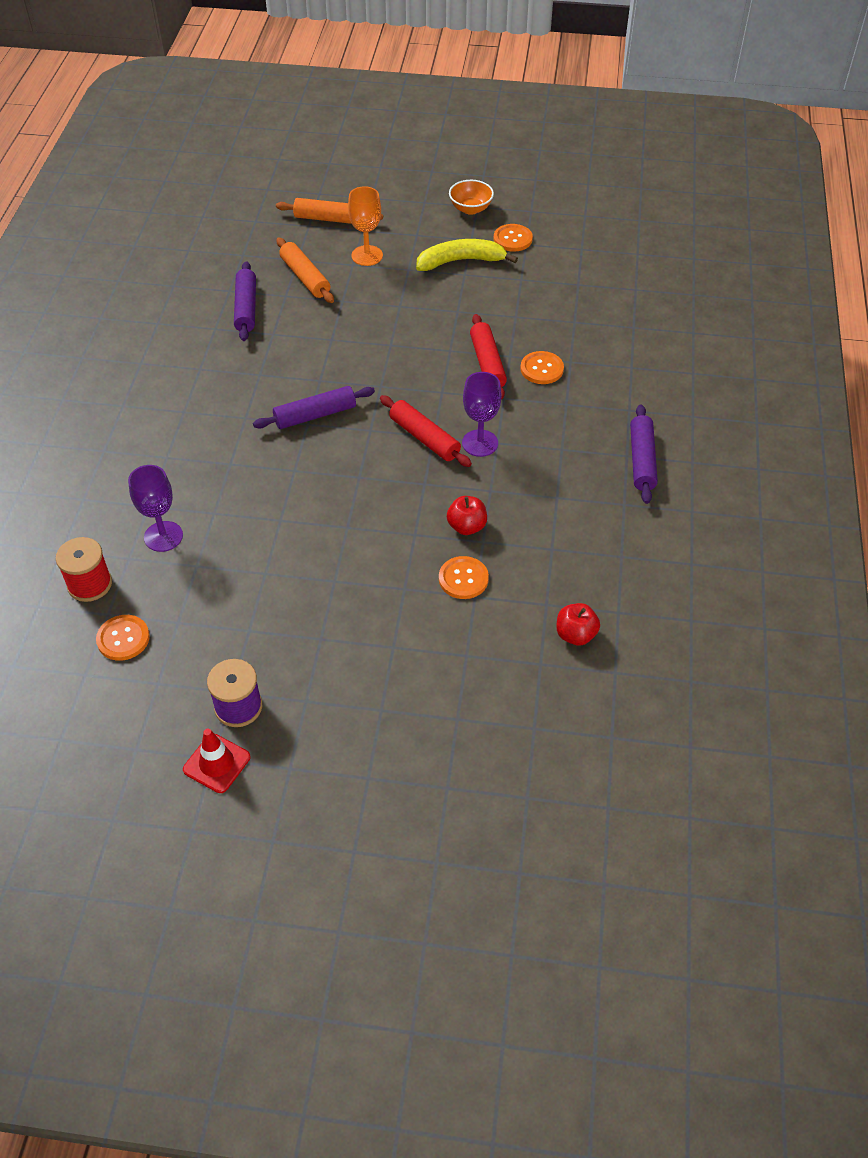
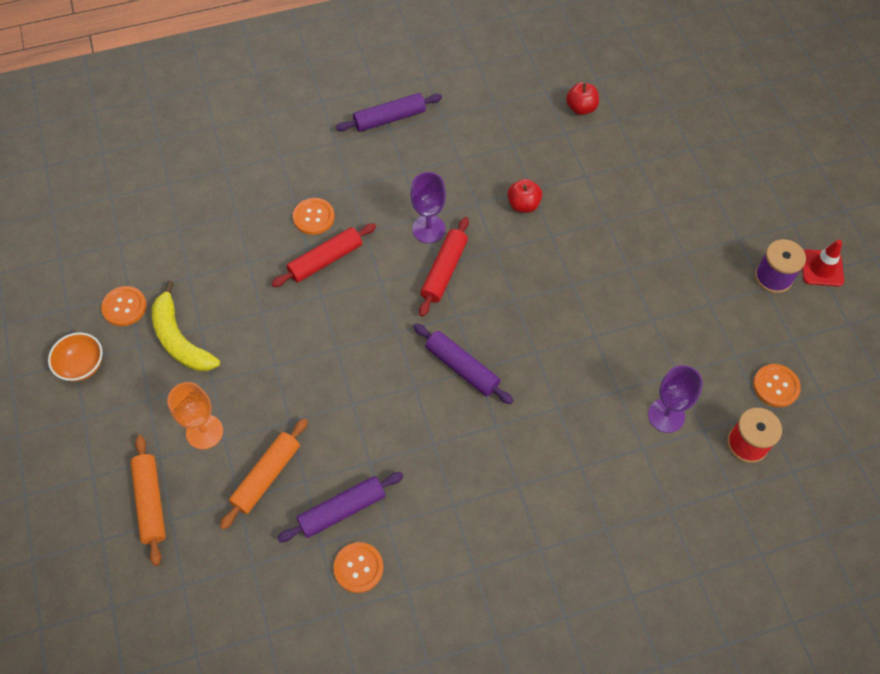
camera: 115 degrees left, 10 degrees up
orange button [439,556,489,599] -> orange button moved to [333,542,383,593]

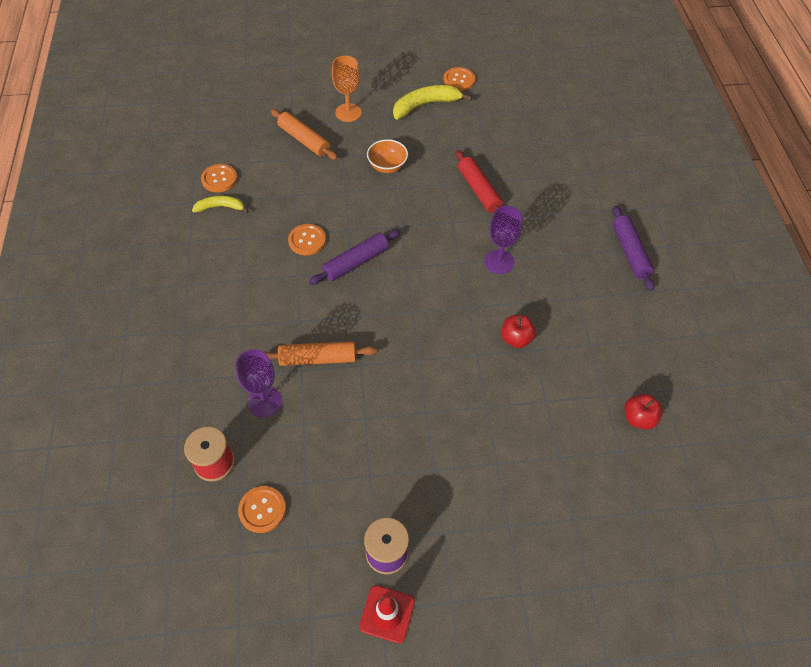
camera: 100 degrees right, 5 degrees down
orange bowl [48,332,102,382] -> orange bowl moved to [367,139,408,173]
orange rolling pin [130,435,166,566] -> orange rolling pin moved to [265,341,377,366]
purple rolling pin [277,472,403,542] -> none
orange button [293,198,335,235] -> orange button moved to [288,224,326,255]
red rolling pin [419,217,469,317] -> none
none -> yellow banana [192,196,249,213]

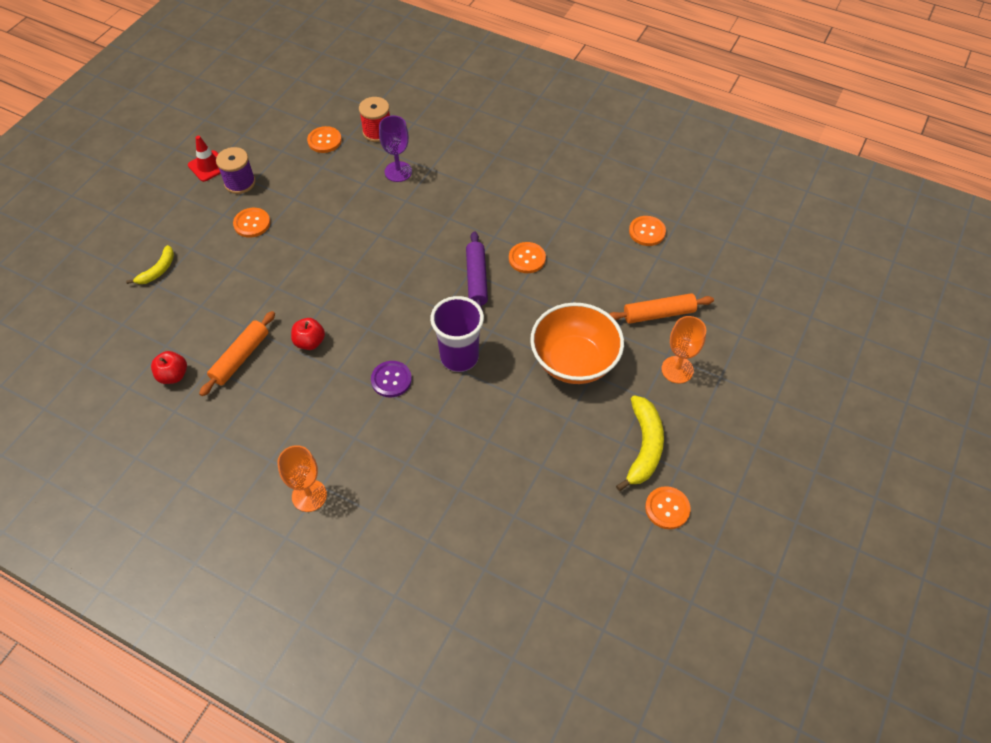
camera: 125 degrees right, 0 degrees up
yellow banana [192,196,249,213] -> yellow banana moved to [126,245,174,284]
orange rolling pin [265,341,377,366] -> orange rolling pin moved to [199,311,275,396]
orange bowl [367,139,408,173] -> orange bowl [530,303,624,384], size x1.93
red rolling pin [456,150,503,213] -> none
purple goblet [484,206,523,274] -> purple button [371,361,412,397]
purple rolling pin [612,206,655,291] -> orange goblet [277,445,327,512]
none -> orange button [233,208,270,238]
none -> purple cup [430,296,484,372]

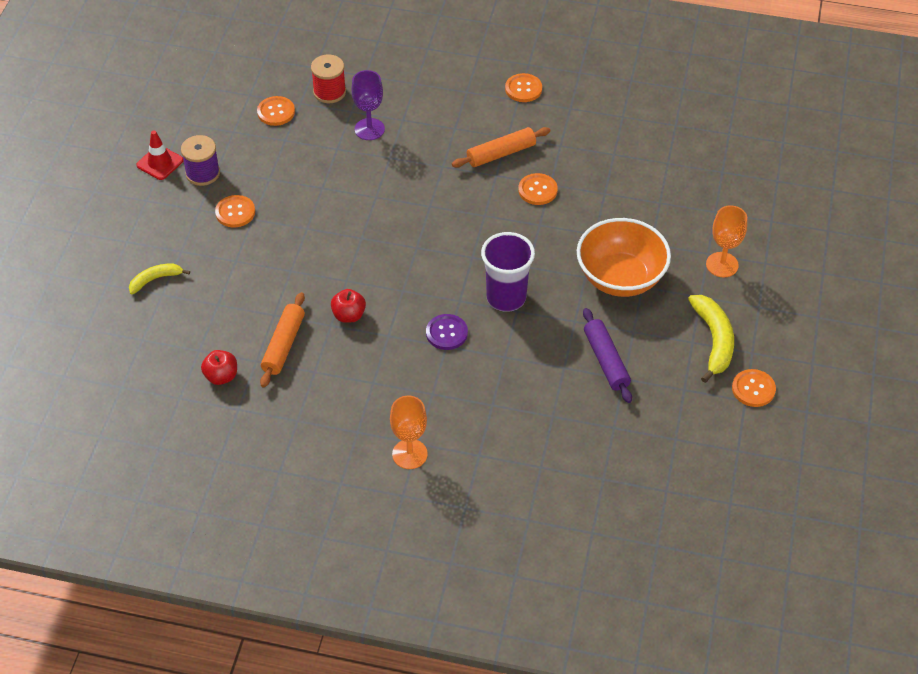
camera: 15 degrees left, 5 degrees down
yellow banana [126,245,174,284] -> yellow banana turned 135 degrees counterclockwise [129,263,190,295]
purple rolling pin [466,231,488,310] -> purple rolling pin moved to [583,308,632,403]
orange rolling pin [609,293,714,324] -> orange rolling pin moved to [452,127,550,168]
orange button [629,216,666,246] -> orange button moved to [505,73,542,102]

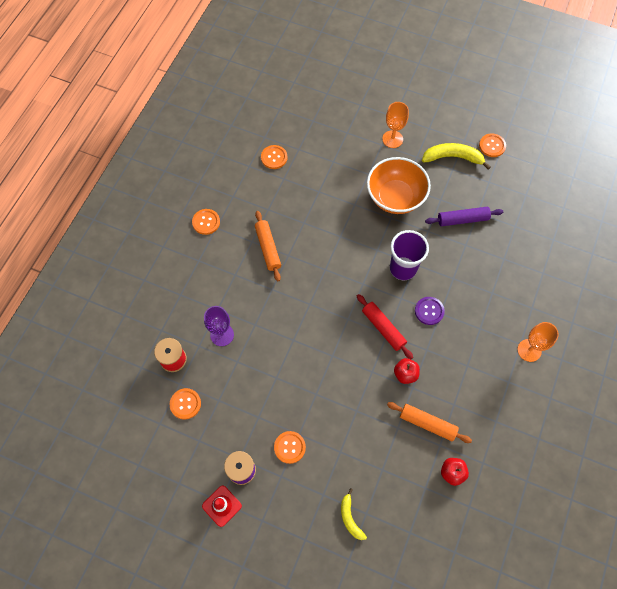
camera: 80 degrees left, 15 degrees up
orange button [518,173,558,205] -> orange button moved to [261,145,287,169]
none -> red rolling pin [357,294,413,359]

